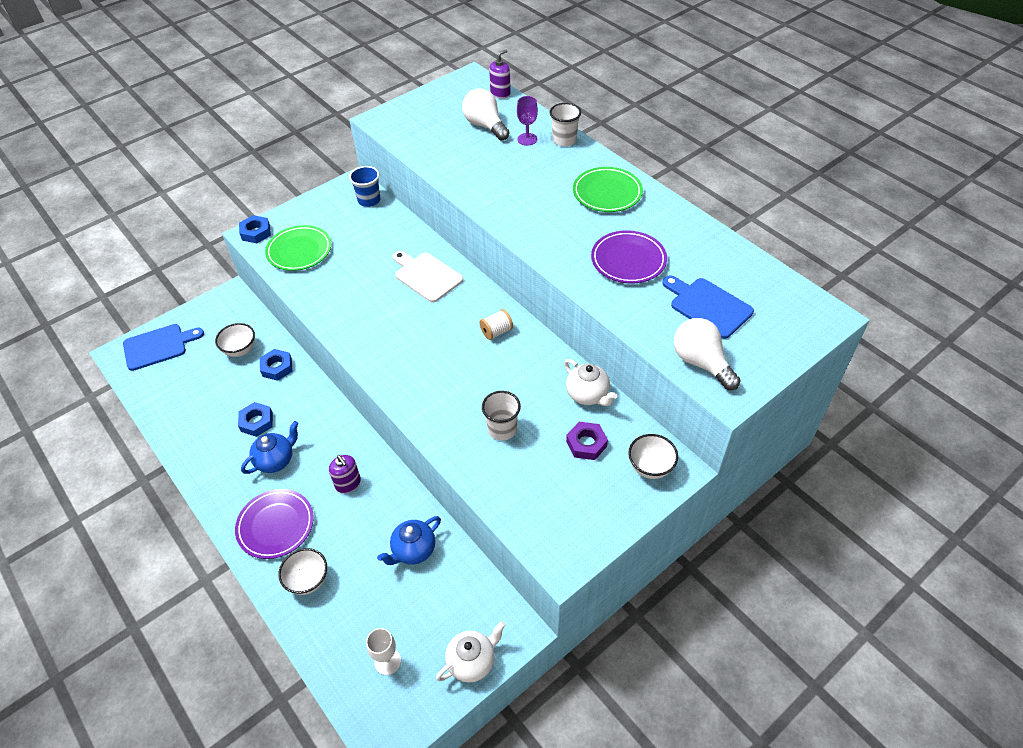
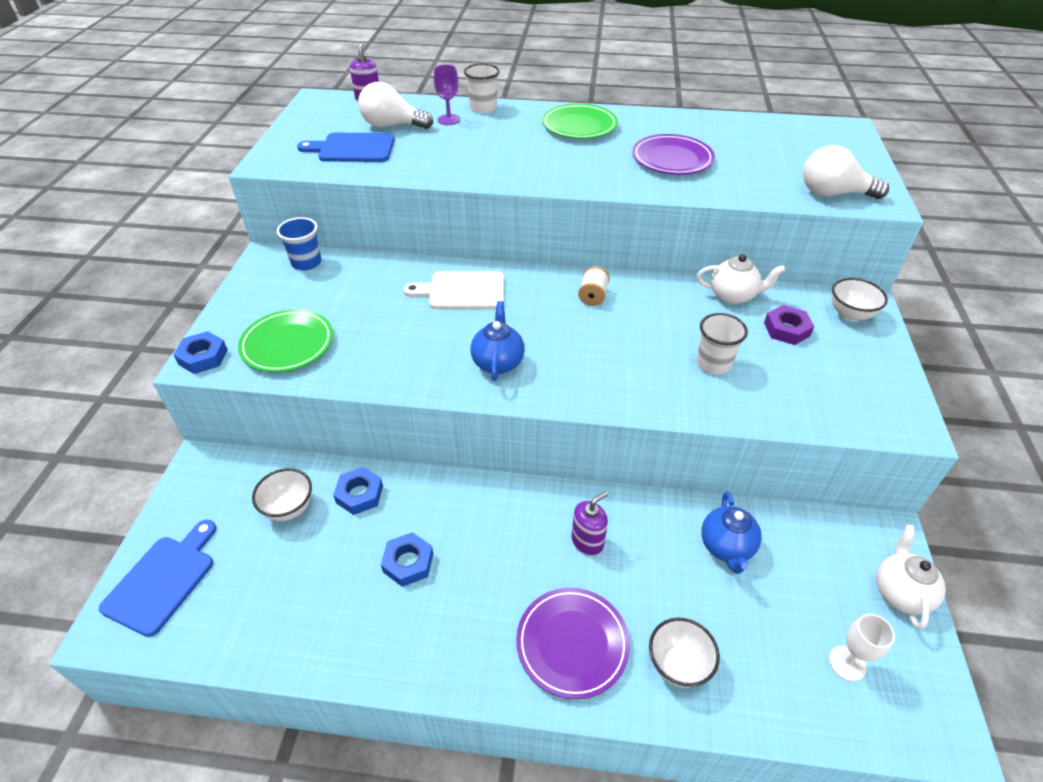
camera: 45 degrees left, 5 degrees down
blue teapot [241,421,298,474] -> blue teapot moved to [471,301,525,381]
purple soap dispenser [329,455,361,493] -> purple soap dispenser turned 45 degrees counterclockwise [571,492,608,556]
blue cutting board [662,276,754,339] -> blue cutting board moved to [297,133,395,162]

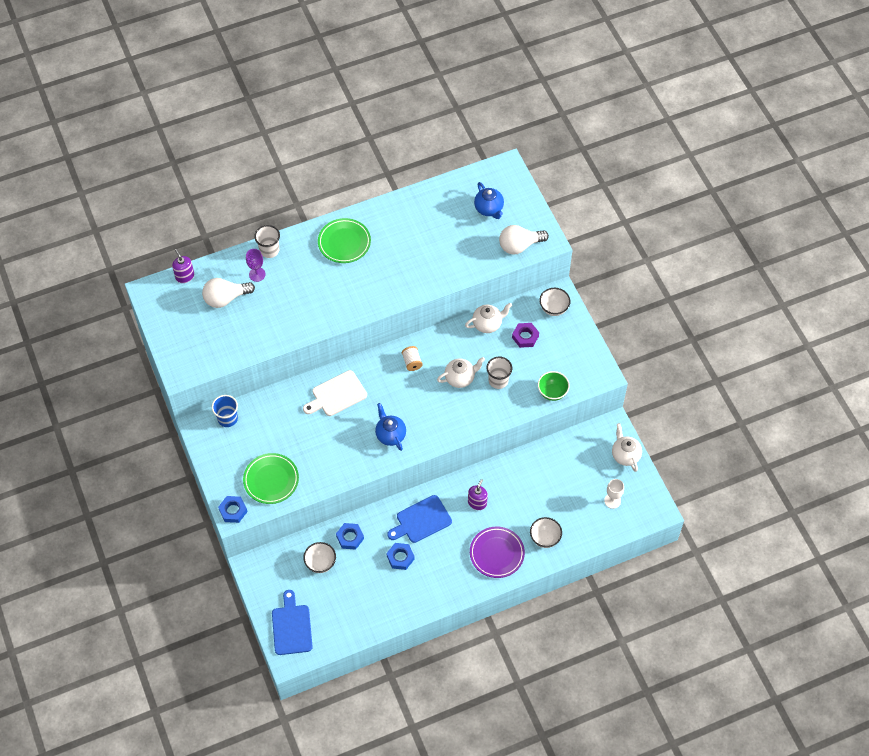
camera: 30 degrees left, 15 degrees up
blue cutting board [297,133,395,162] -> blue cutting board moved to [387,495,452,543]
purple plate [632,134,715,175] -> none
blue teapot [701,491,762,574] -> blue teapot moved to [474,182,504,219]
none -> white teapot [437,357,485,388]
none -> green bowl [538,371,570,401]

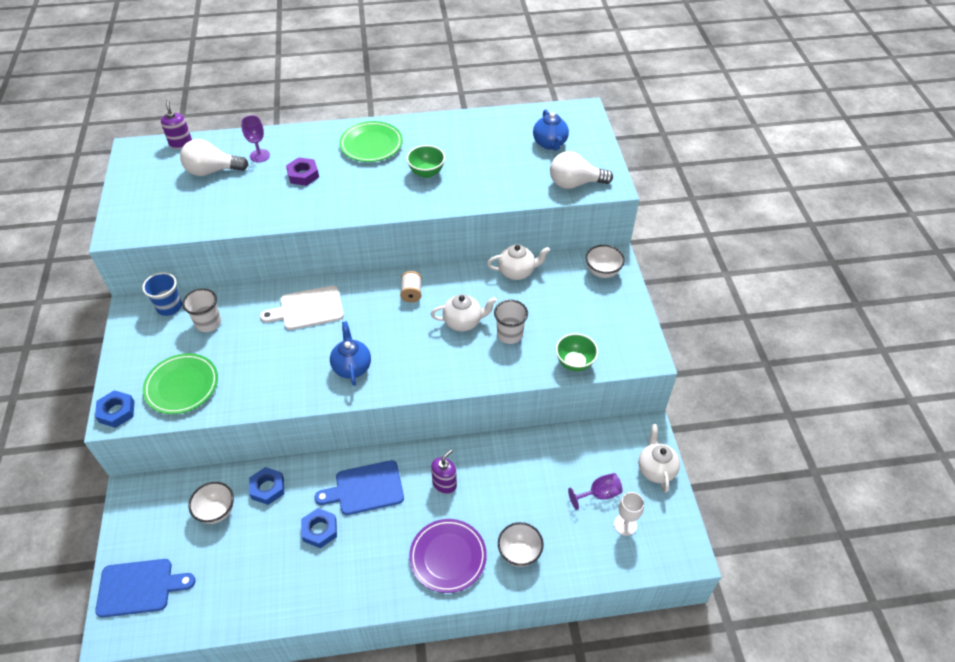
camera: 15 degrees right, 10 degrees down
white cup [254,225,280,258] -> white cup moved to [182,288,221,332]
blue cutting board [272,590,313,655] -> blue cutting board turned 75 degrees clockwise [95,559,196,618]
purple nut [512,323,539,348] -> purple nut moved to [286,157,319,186]
none -> green bowl [406,145,445,178]
none -> purple goblet [568,473,623,510]

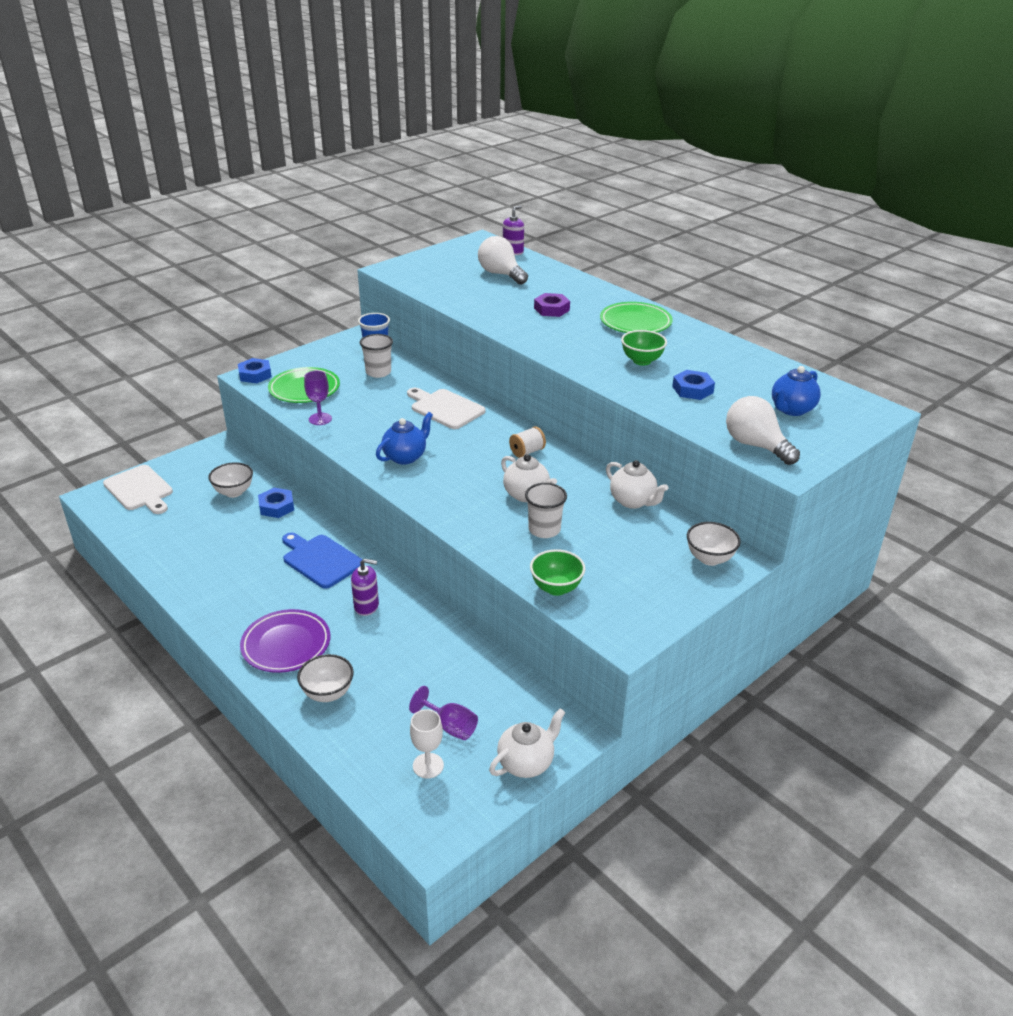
camera: 55 degrees right, 15 degrees down
blue cutting board [95,559,196,618] -> white cutting board [103,465,173,514]
purple goblet [241,115,270,163] -> purple goblet moved to [304,371,332,425]
blue nut [301,508,337,548] -> blue nut moved to [672,370,715,400]

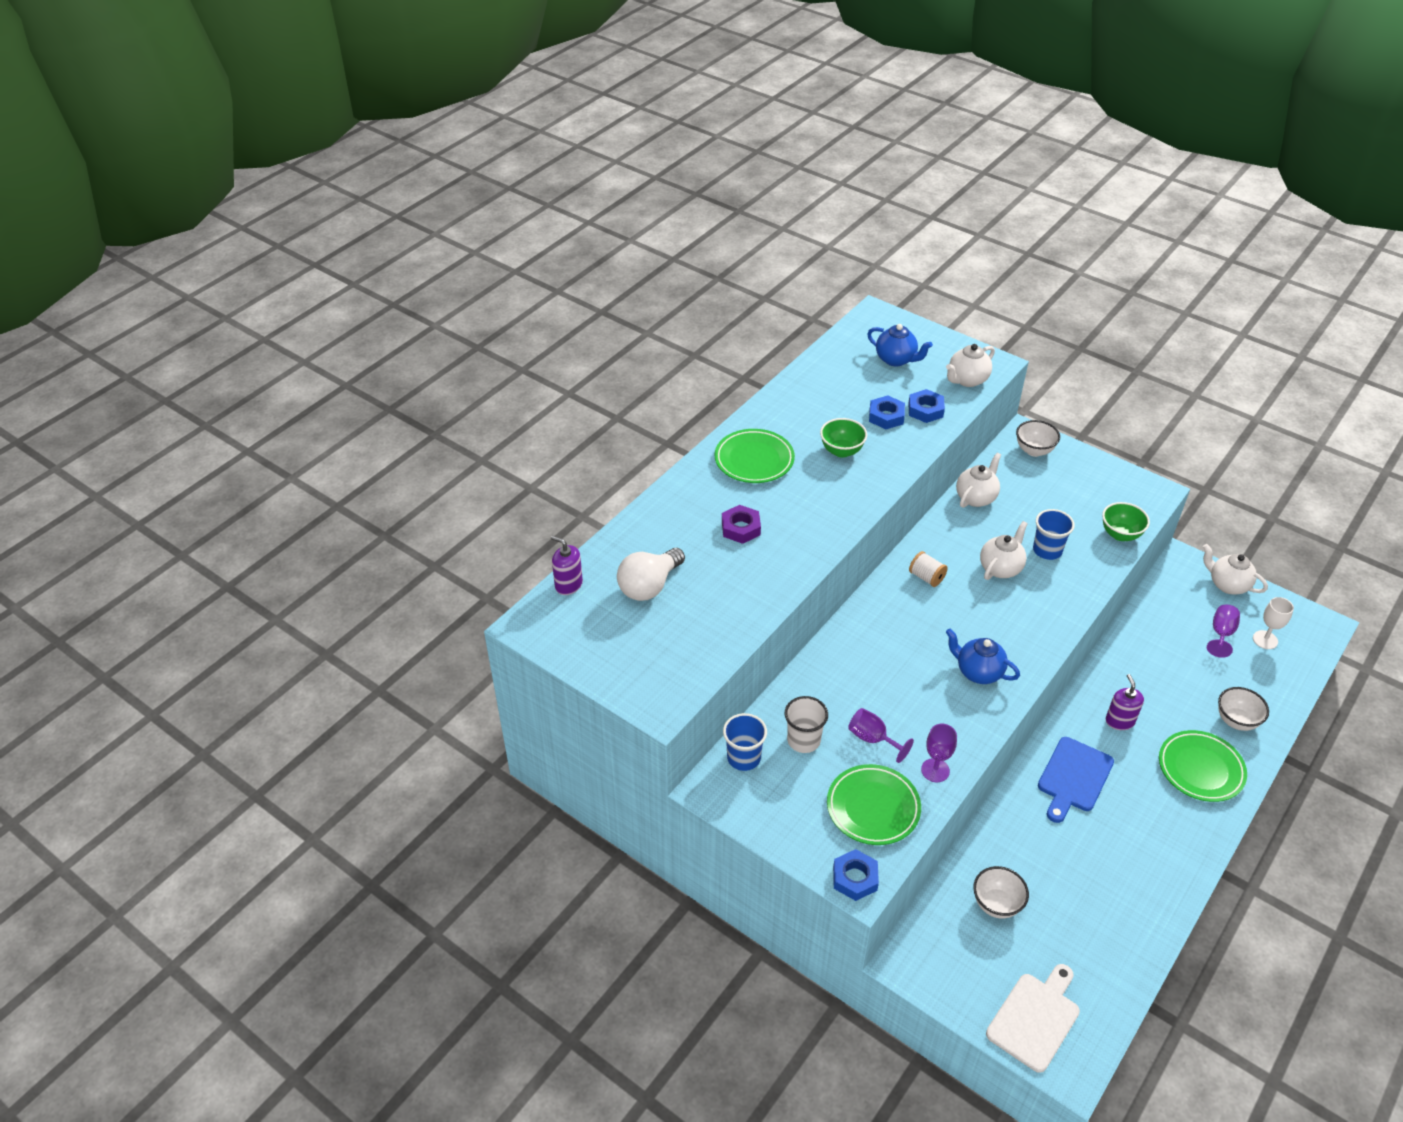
camera: 100 degrees left, 10 degrees up
purple plate [240,609,330,673] -> green plate [1159,730,1247,802]
blue nut [258,488,294,518] -> blue nut moved to [908,389,945,423]
white cutting board [407,388,485,429] -> none
white cup [525,483,567,538] -> blue cup [1033,509,1075,560]
white light bulb [726,396,800,465] -> white teapot [946,344,995,387]
none -> purple goblet [848,708,914,763]

